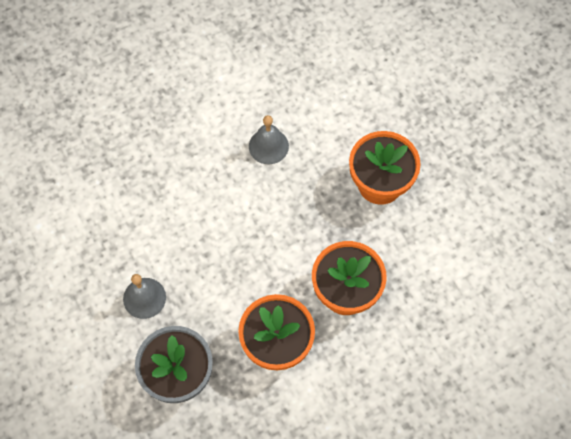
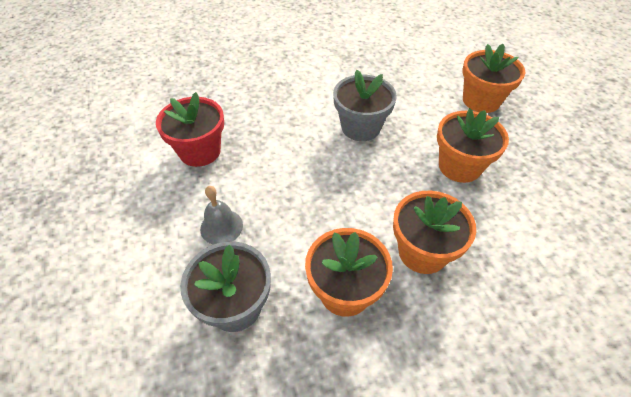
camera: 10 degrees right, 15 degrees down
grey bell [249,115,289,164] -> grey flower pot [333,70,397,141]
none -> red flower pot [156,92,224,167]
none -> orange flower pot [462,44,526,113]

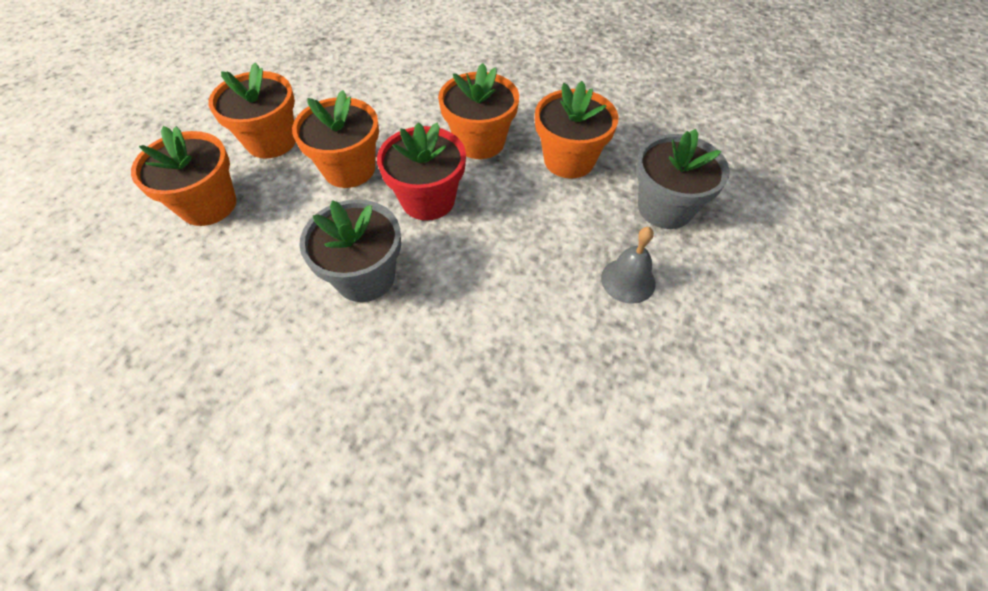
camera: 135 degrees left, 5 degrees up
red flower pot [156,92,224,167] -> red flower pot moved to [377,122,466,220]
none -> orange flower pot [208,62,296,159]

